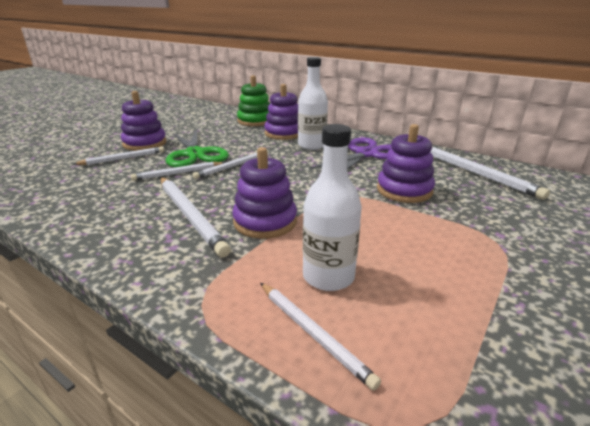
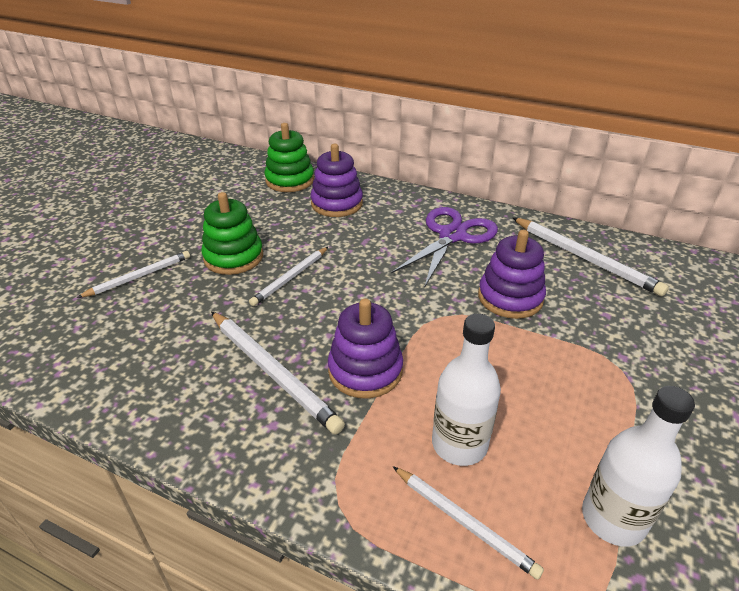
camera: 10 degrees left, 10 degrees up
purple stacking toy [121,91,166,151] -> none
white pencil [130,162,224,181] -> none
green scissors [166,129,229,167] -> green stacking toy [201,192,263,275]
white bottle [298,57,328,150] -> white bottle moved to [582,386,695,547]

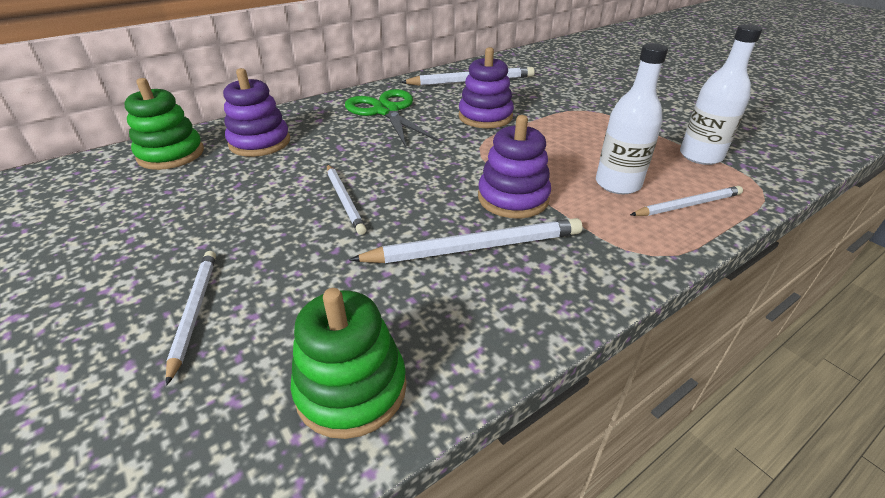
camera: 60 degrees left, 0 degrees up
green stacking toy [201,192,263,275] -> green stacking toy moved to [291,288,407,439]
purple scissors [391,207,498,288] -> green scissors [345,89,439,147]

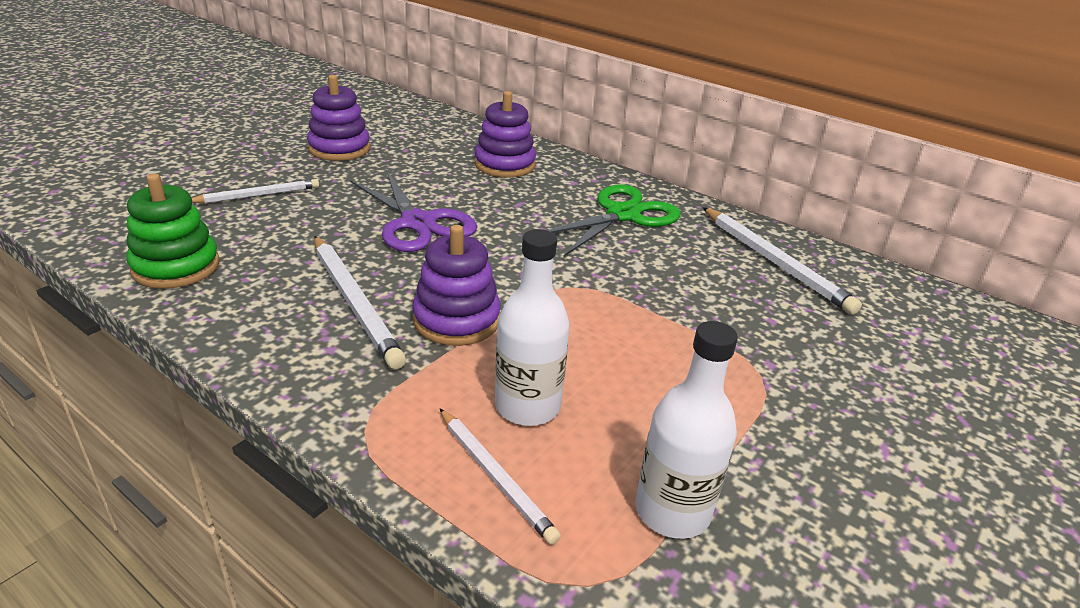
camera: 70 degrees right, 5 degrees down
green stacking toy [124,78,204,170] -> none
white pencil [327,164,367,235] -> purple scissors [350,171,477,252]
purple stacking toy [458,47,514,128] -> purple stacking toy moved to [307,75,370,161]

